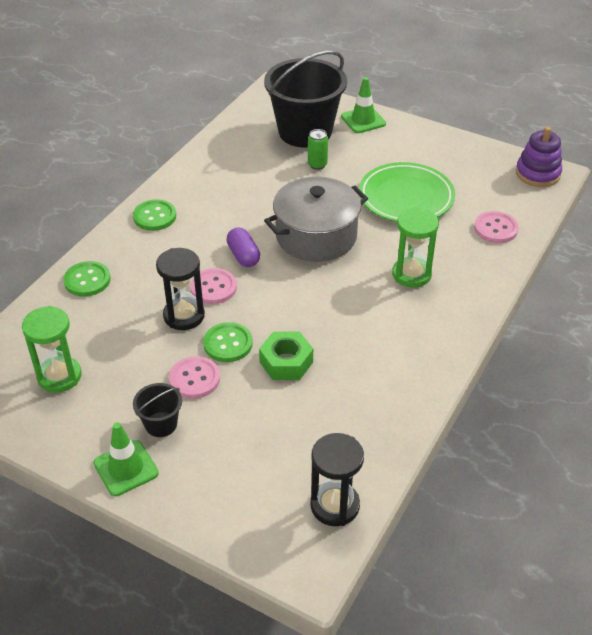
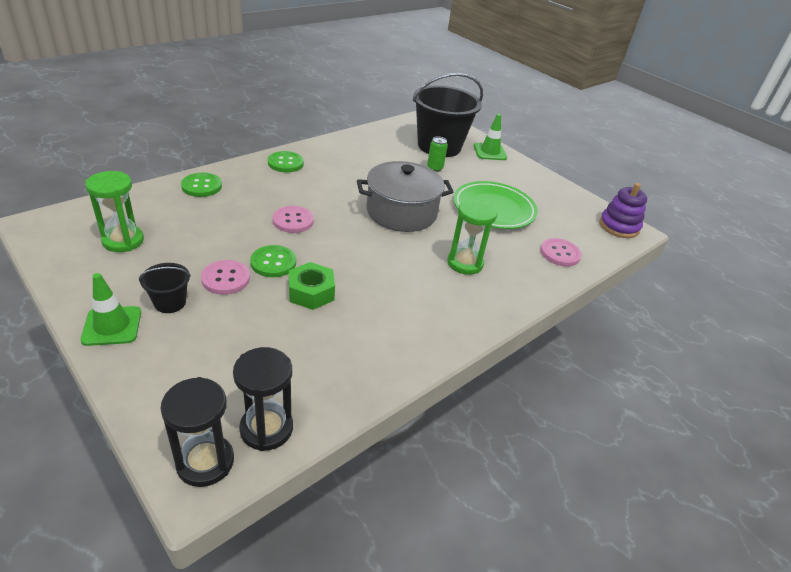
camera: 15 degrees right, 5 degrees down
black hourglass [156,248,205,330] -> black hourglass moved to [160,377,234,487]
purple capsule [227,227,260,267] -> none

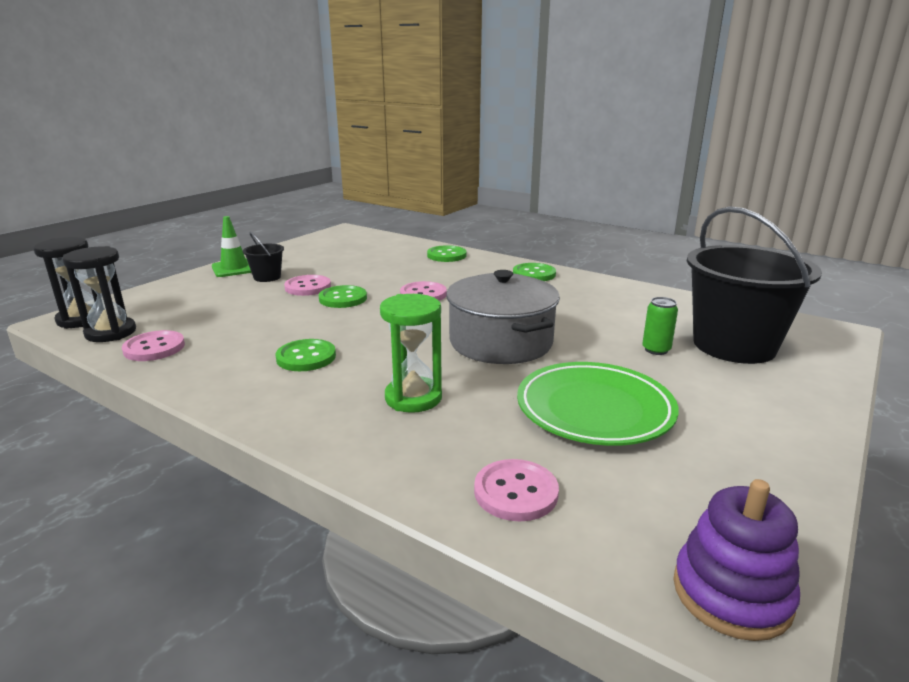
camera: 80 degrees right, 15 degrees down
green hourglass [85,171,144,252] -> none
green nut [289,262,335,310] -> none
green traffic cone [474,114,507,160] -> none
none -> pink button [122,330,185,361]
none -> green button [275,339,336,371]

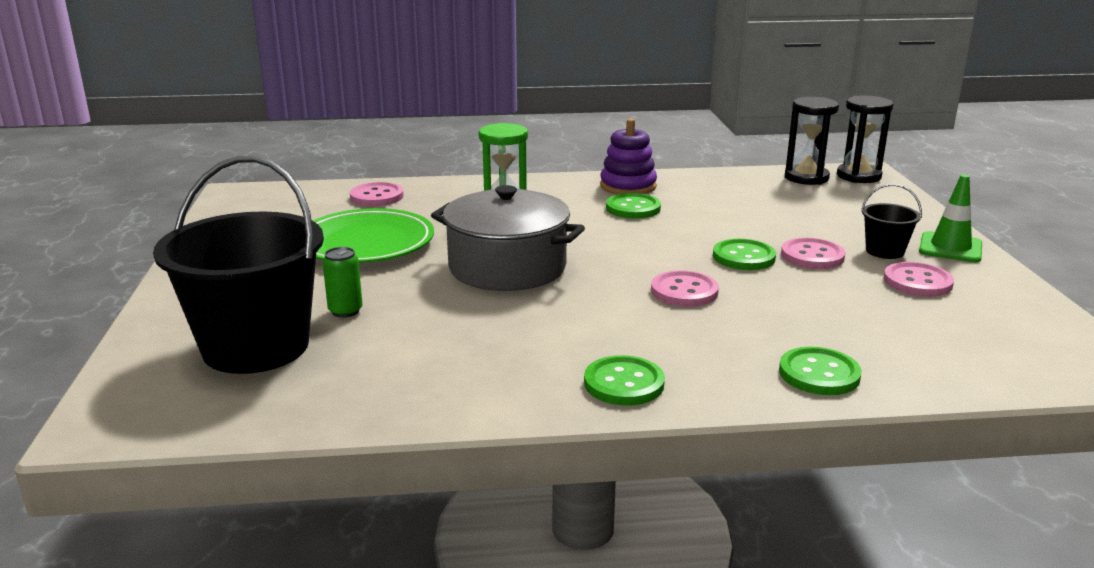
camera: 140 degrees right, 0 degrees up
pink button [122,330,185,361] -> pink button moved to [883,262,954,297]
purple stacking toy [673,479,800,641] -> purple stacking toy moved to [600,119,657,194]

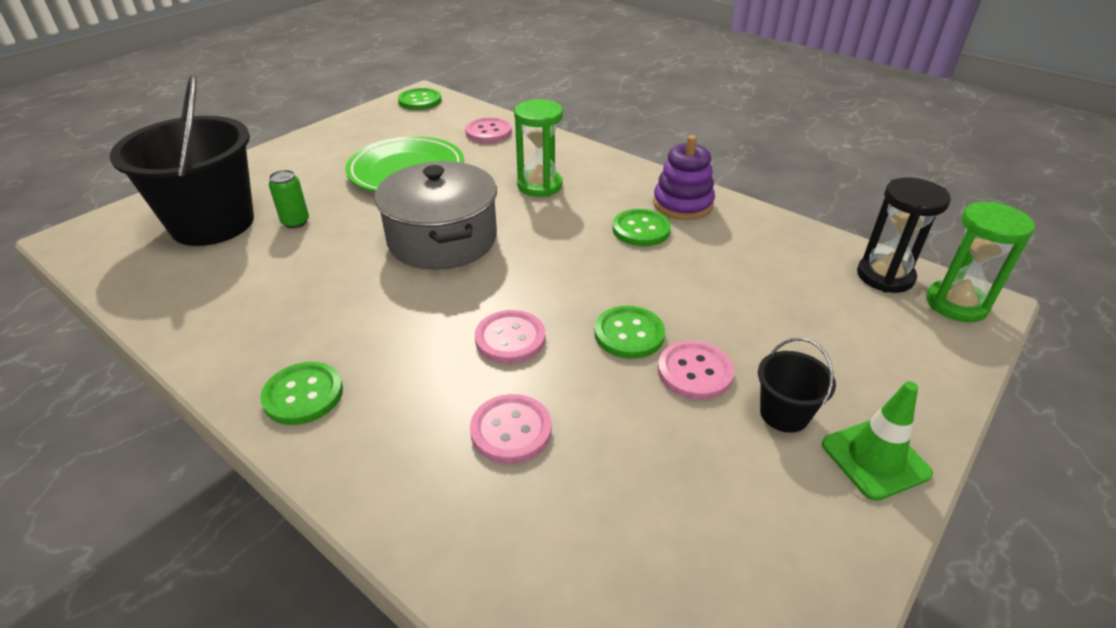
camera: 45 degrees right, 15 degrees up
green button [779,347,862,395] -> green button moved to [398,88,441,110]
black hourglass [837,96,893,183] -> green hourglass [926,201,1035,322]
pink button [883,262,954,297] -> pink button moved to [470,394,552,464]

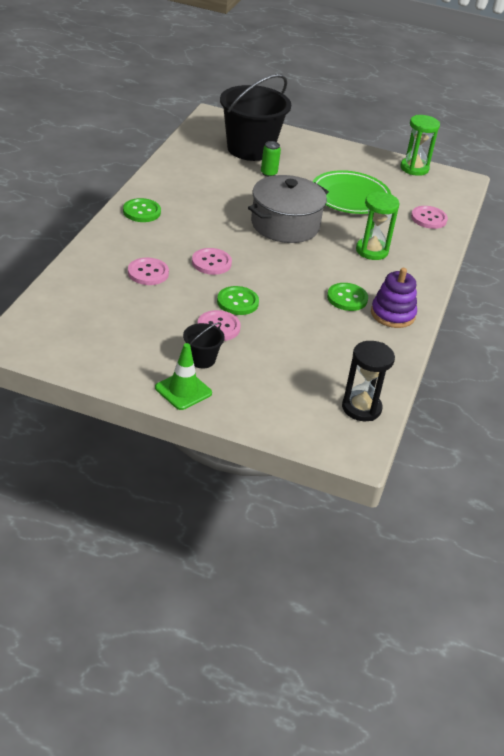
camera: 65 degrees right, 0 degrees up
green button [398,88,441,110] -> none
green hourglass [926,201,1035,322] -> green hourglass moved to [400,115,440,176]

